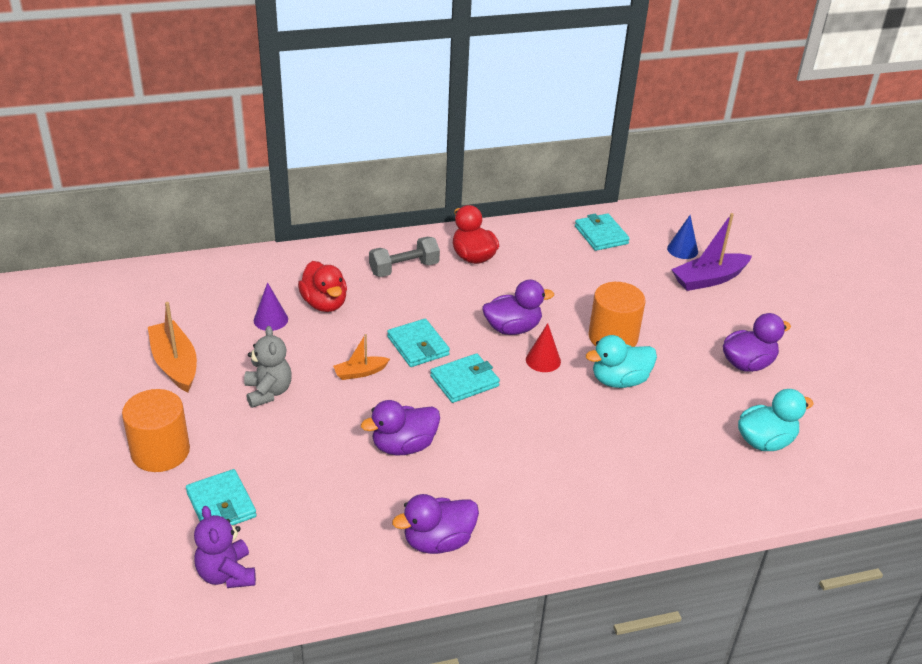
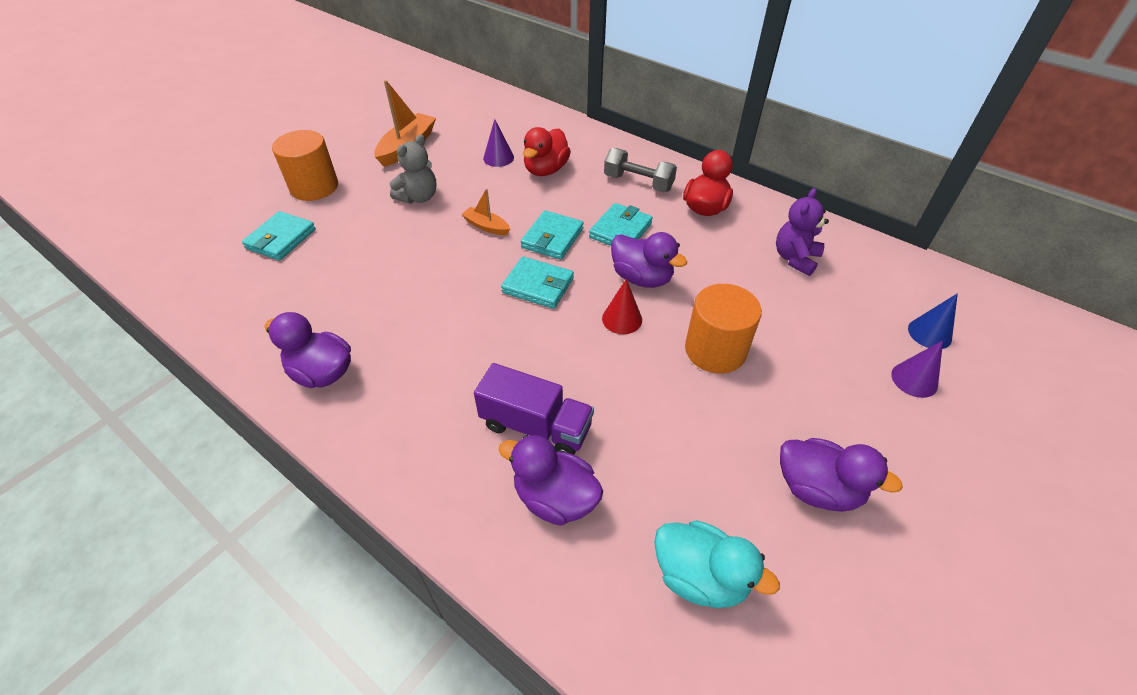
camera: 55 degrees right, 10 degrees up
purple teddy bear [194,506,256,588] -> purple teddy bear moved to [776,188,829,276]
purple duck [361,400,440,455] -> purple duck moved to [498,435,603,526]
turquoise wallet [575,213,630,251] -> turquoise wallet moved to [589,203,653,246]
turquoise duck [586,335,657,388] -> none
purple boat [671,213,752,291] -> purple cone [891,340,943,398]
none -> purple truck [474,363,594,455]

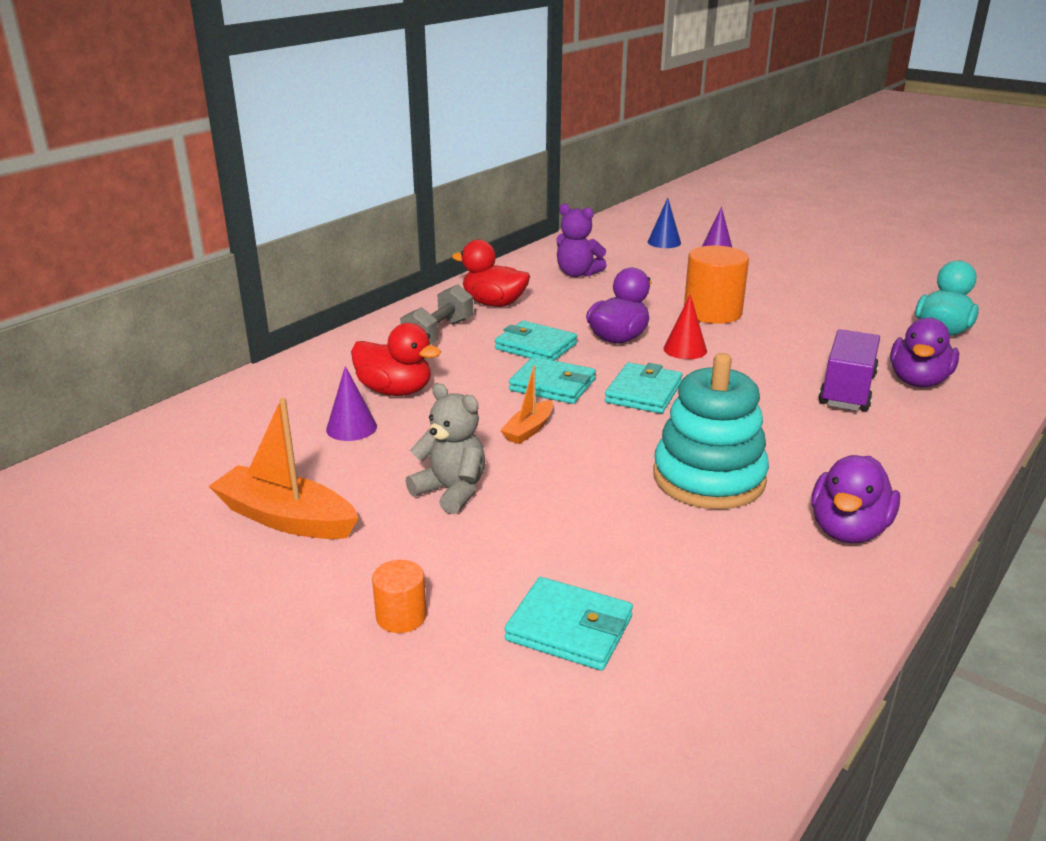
camera: 90 degrees left, 20 degrees down
orange cylinder [272,130,338,201] -> orange cylinder [372,560,427,633], size x0.51
purple duck [780,438,903,512] -> none
none -> turquoise stacking toy [653,353,769,509]

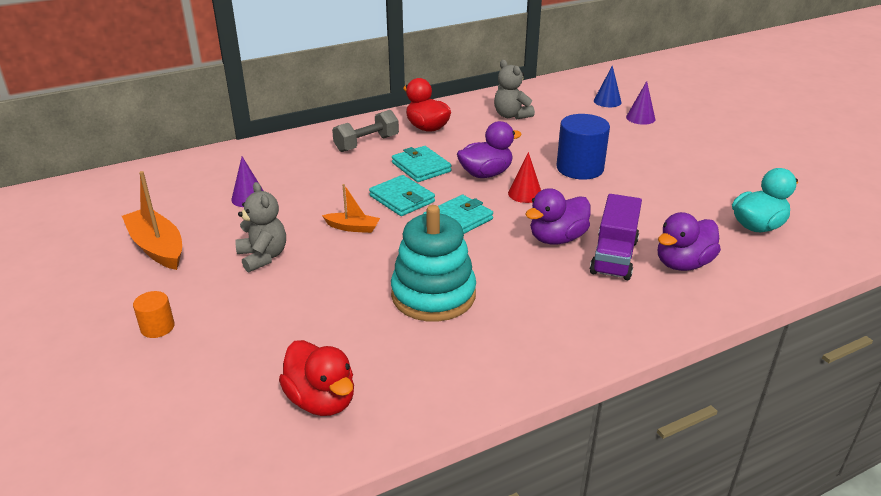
camera: 25 degrees right, 5 degrees up
red duck [351,323,441,396] -> red duck moved to [279,340,354,416]
orange boat [500,366,553,444] -> orange boat turned 135 degrees counterclockwise [322,184,380,233]
turquoise wallet [504,577,633,671] -> none
purple teddy bear [556,204,607,277] -> grey teddy bear [494,60,535,120]
orange cylinder [684,246,749,324] -> blue cylinder [556,114,610,180]
purple duck [812,455,900,543] -> purple duck moved to [525,188,591,244]
purple truck [818,329,880,411] -> purple truck turned 150 degrees clockwise [590,194,642,280]

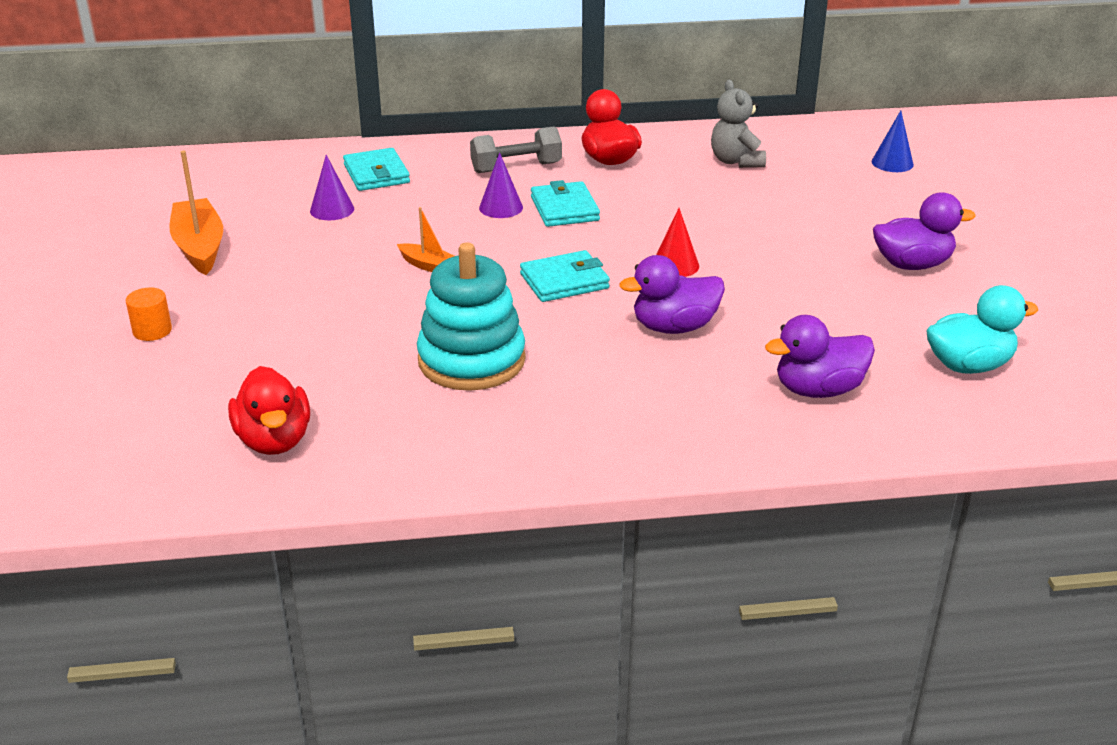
camera: 20 degrees right, 0 degrees up
grey teddy bear [235,182,286,273] -> none
turquoise wallet [369,175,435,216] -> turquoise wallet moved to [343,148,410,191]
purple duck [457,121,522,178] -> purple duck moved to [873,192,976,270]
blue cylinder [556,114,610,180] -> none
purple truck [590,194,642,280] -> none
purple cone [626,81,655,125] -> purple cone moved to [479,152,523,218]

